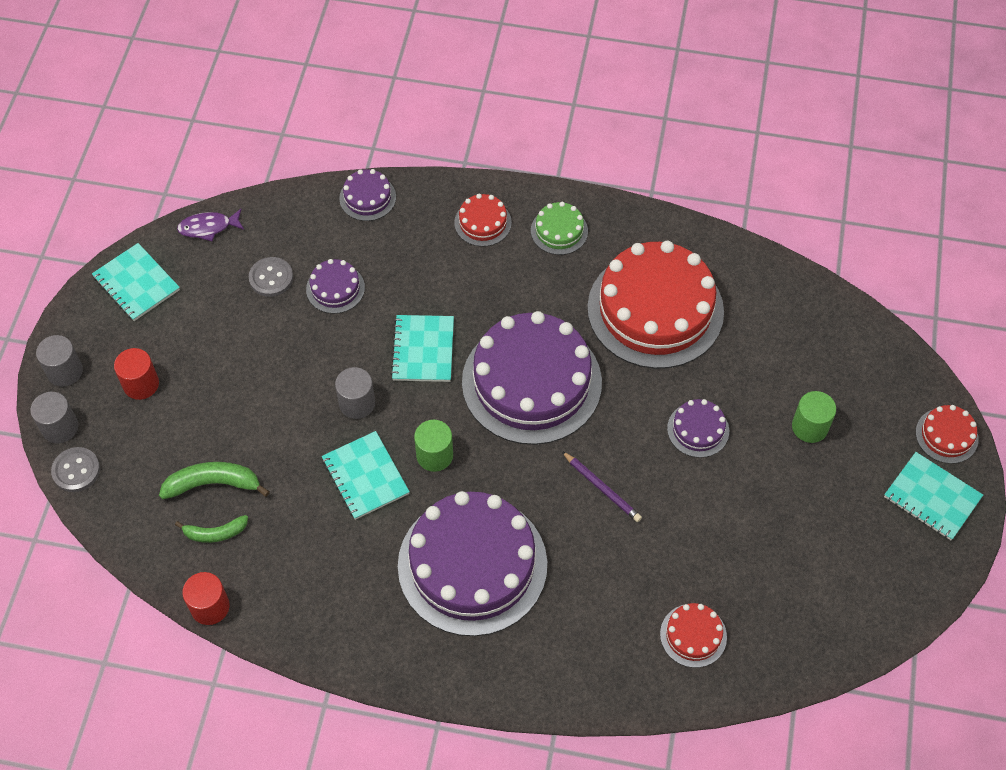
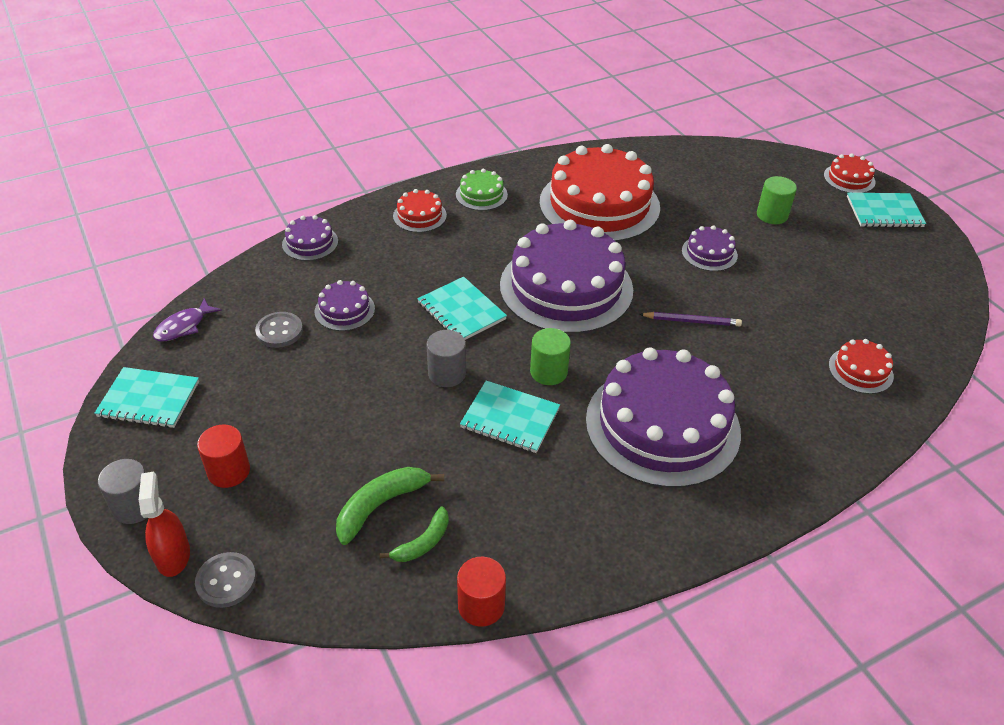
camera: 40 degrees left, 15 degrees down
grey cylinder [30,392,78,443] -> red spray bottle [139,472,190,577]

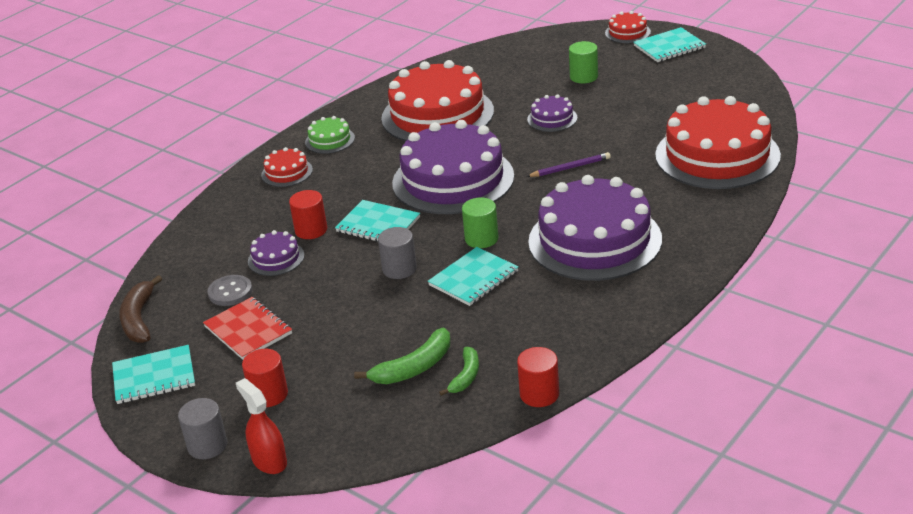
camera: 20 degrees left, 10 degrees down
purple fish [153,298,222,341] -> brown banana [119,275,162,343]
grey button [195,552,256,608] -> none
purple cake [282,215,338,261] -> none
green banana [336,467,444,545] -> green banana turned 150 degrees counterclockwise [354,328,450,384]
turquoise notebook [460,381,560,453] -> turquoise notebook turned 45 degrees counterclockwise [428,247,519,306]
red cake [829,339,894,394] -> red cake [655,96,781,189], size x2.30
none -> red notebook [203,297,292,360]
none -> red cylinder [289,190,327,239]

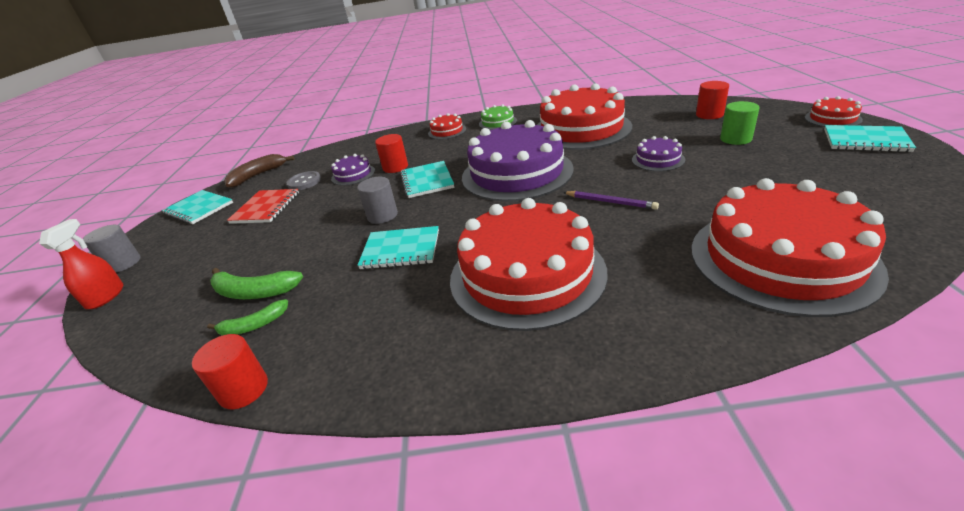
camera: 50 degrees right, 0 degrees up
red cylinder [242,349,288,407] -> red cylinder moved to [696,81,729,119]
green cylinder [462,198,498,248] -> none
purple cake [528,175,662,281] -> red cake [450,198,608,331]

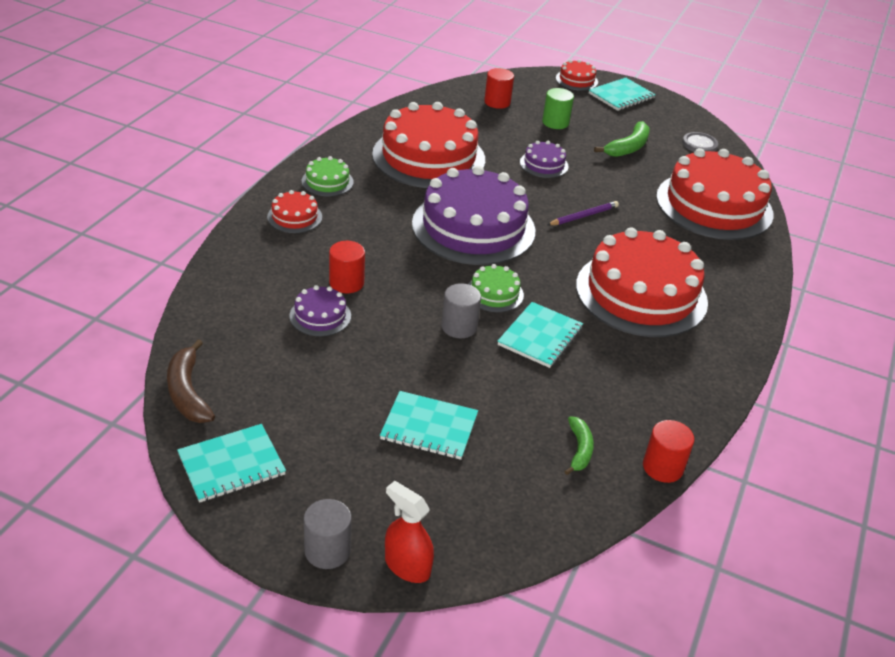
camera: 70 degrees left, 5 degrees up
green banana [210,268,303,299] -> green banana moved to [594,121,650,157]
red notebook [227,189,299,224] -> none
grey button [287,171,321,190] -> grey button moved to [682,132,718,152]
turquoise notebook [400,161,454,198] -> turquoise notebook moved to [380,391,478,460]
none -> green cake [468,264,524,312]

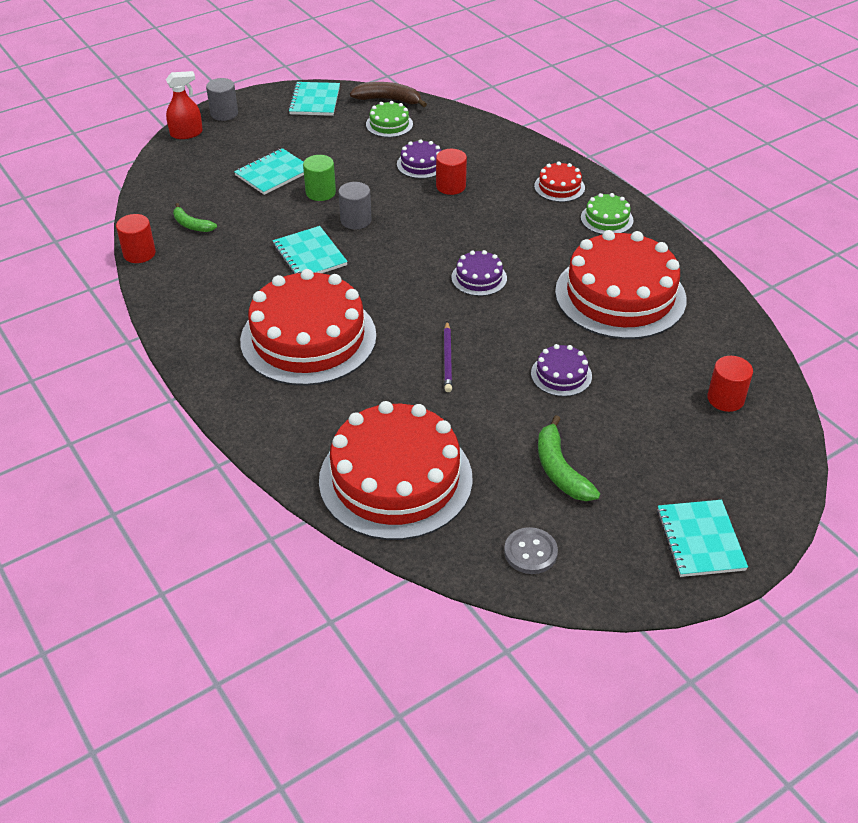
camera: 125 degrees right, 5 degrees up
purple cake [412,166,535,265] -> purple cake [451,250,507,296], size x0.44
green cake [468,264,524,312] -> green cake moved to [366,101,413,137]
green cylinder [542,88,574,129] -> green cylinder moved to [303,155,336,201]
red cake [556,59,598,91] -> none

